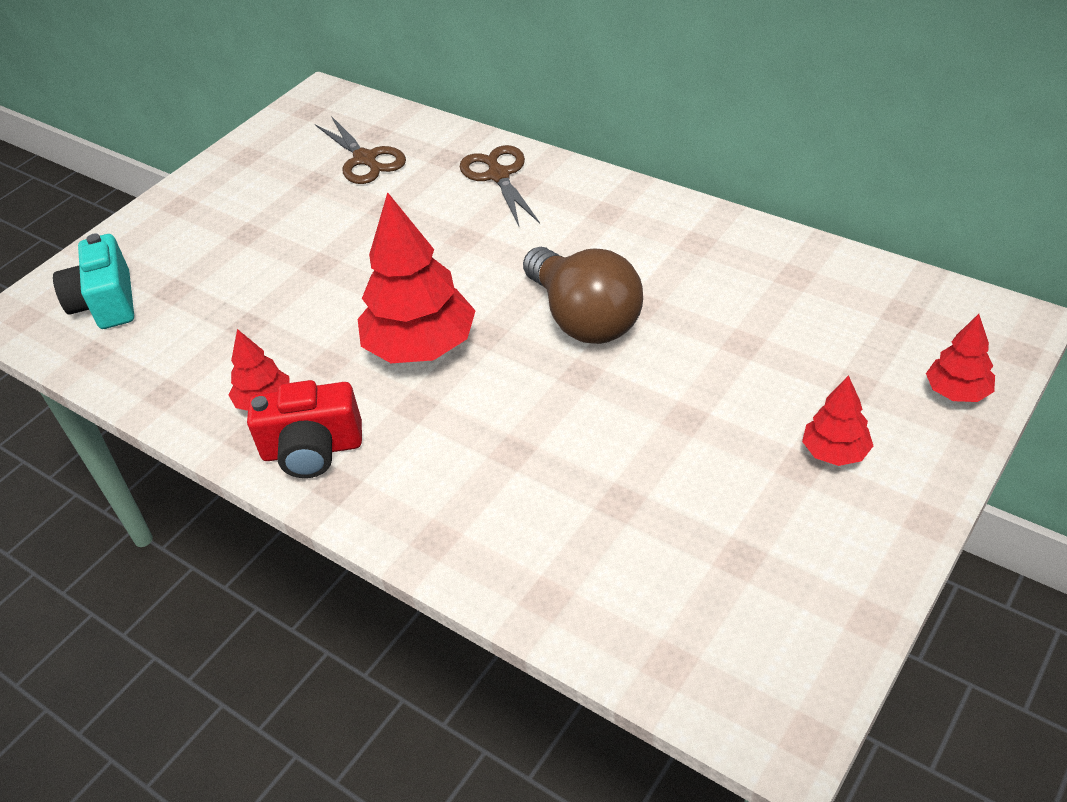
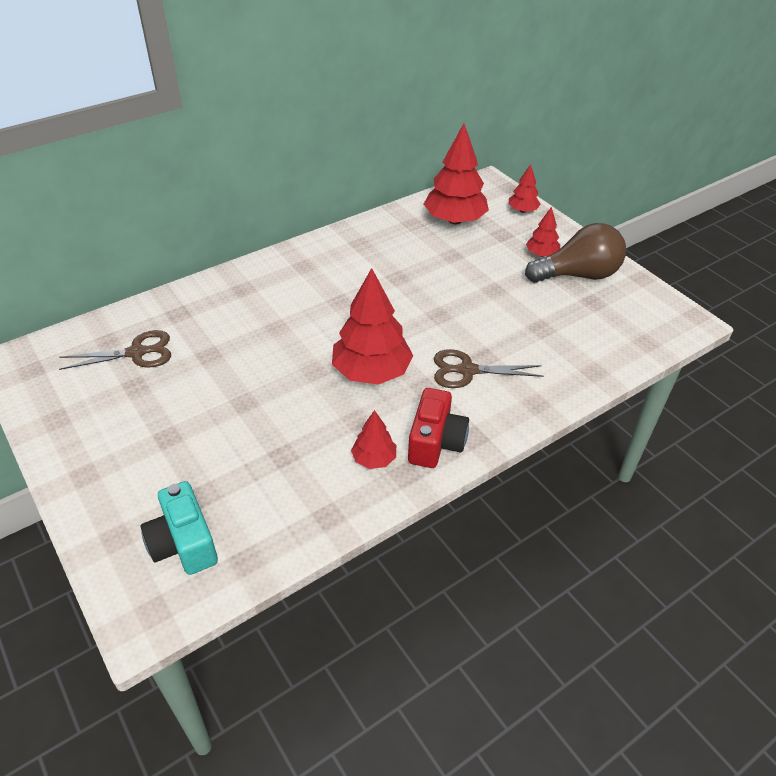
camera: 75 degrees left, 0 degrees up
turquoise camera [53,233,134,329] -> turquoise camera turned 60 degrees clockwise [141,481,218,575]
brown scissors [460,145,540,226] -> brown scissors moved to [434,349,544,388]
brown light bulb [523,247,643,344] -> brown light bulb moved to [525,223,626,283]
none -> red tree [424,124,489,224]

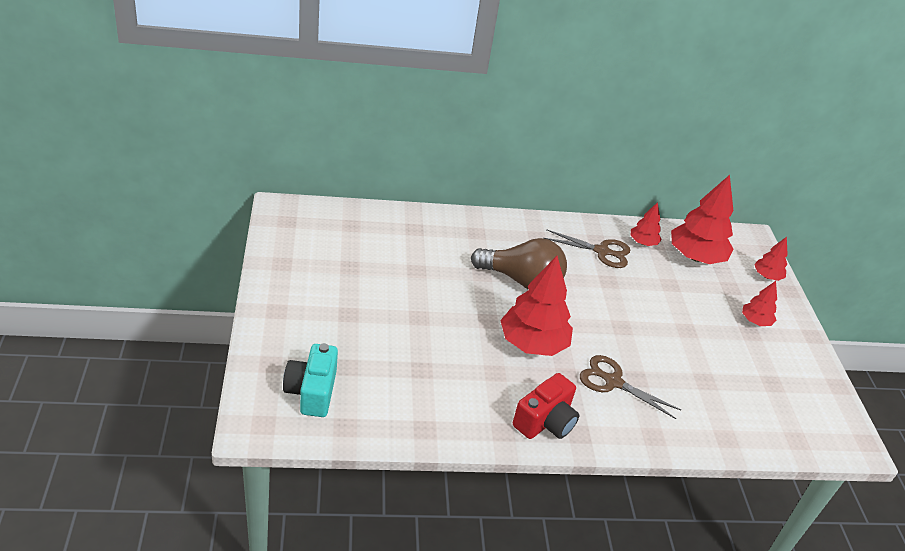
camera: 25 degrees right, 5 degrees down
brown scissors [59,330,171,370] -> brown scissors moved to [543,229,630,268]
red tree [351,410,396,469] -> red tree moved to [630,202,662,246]
brown light bulb [525,223,626,283] -> brown light bulb moved to [471,238,567,290]

